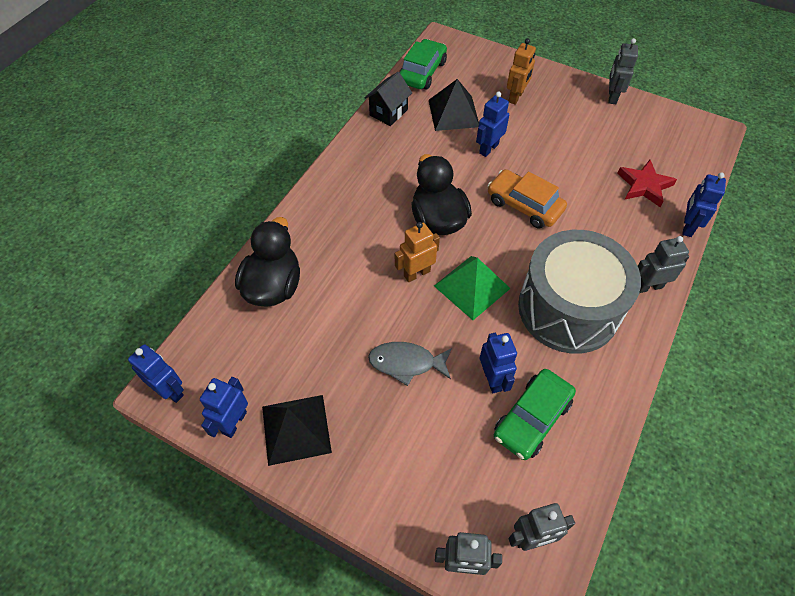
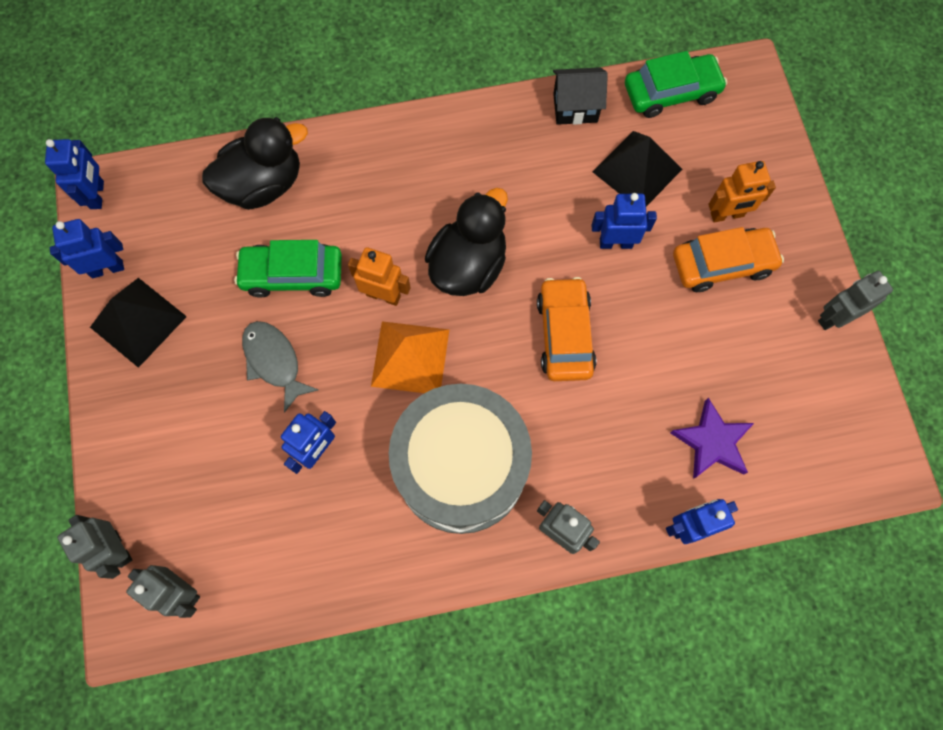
camera: 50 degrees right, 15 degrees up
green pyramid [434,256,511,320] -> orange pyramid [371,321,449,393]
green car [494,369,576,460] -> green car moved to [234,240,342,298]
red star [617,160,677,207] -> purple star [670,398,754,479]
none -> orange car [673,227,784,292]

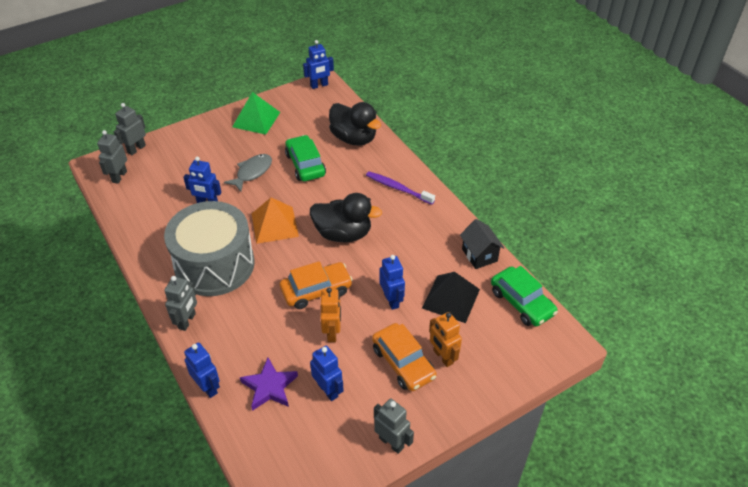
camera: 70 degrees right, 25 degrees down
blue robot [50,219,124,278] -> blue robot moved to [310,346,344,401]
black pyramid [90,278,187,368] -> green pyramid [232,92,280,135]
orange robot [348,247,411,306] -> orange robot moved to [321,288,341,342]
none -> purple toothbrush [366,172,435,205]

